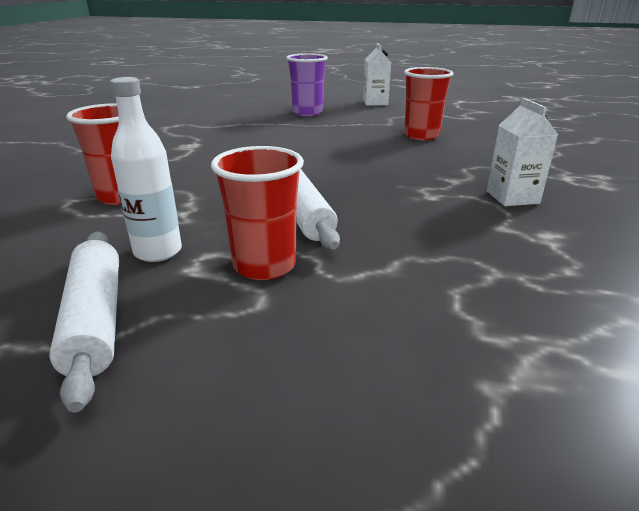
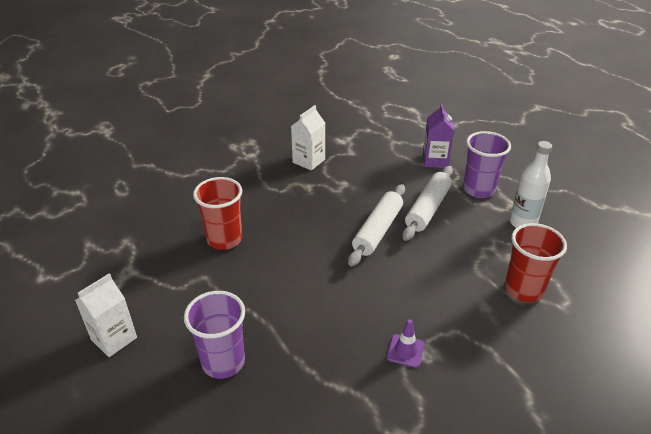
camera: 135 degrees left, 10 degrees up
white rolling pin [49,232,119,413] -> white rolling pin moved to [348,184,405,266]
red cup [211,146,304,280] -> purple cup [463,131,511,198]
none -> purple traffic cone [387,319,425,368]
none -> purple carton [423,104,454,168]

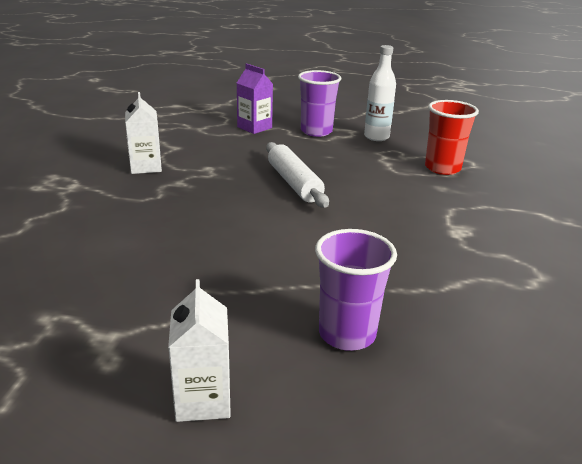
camera: 50 degrees left, 10 degrees down
red cup [193,177,242,250] -> none
purple traffic cone [387,319,425,368] -> none
white rolling pin [402,166,453,241] -> none

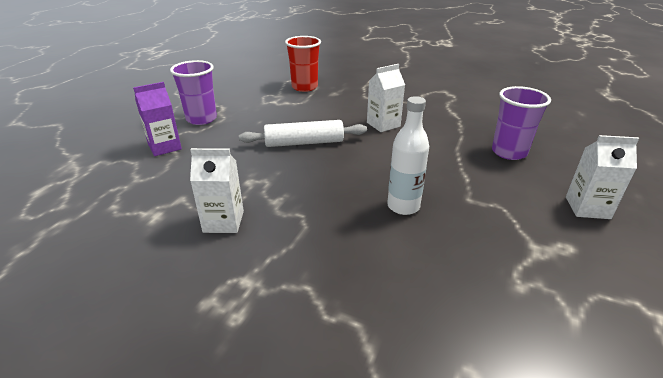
camera: 75 degrees left, 5 degrees up
white bottle [364,45,396,141] -> white bottle moved to [387,96,429,215]
none -> white carton [367,64,405,132]

